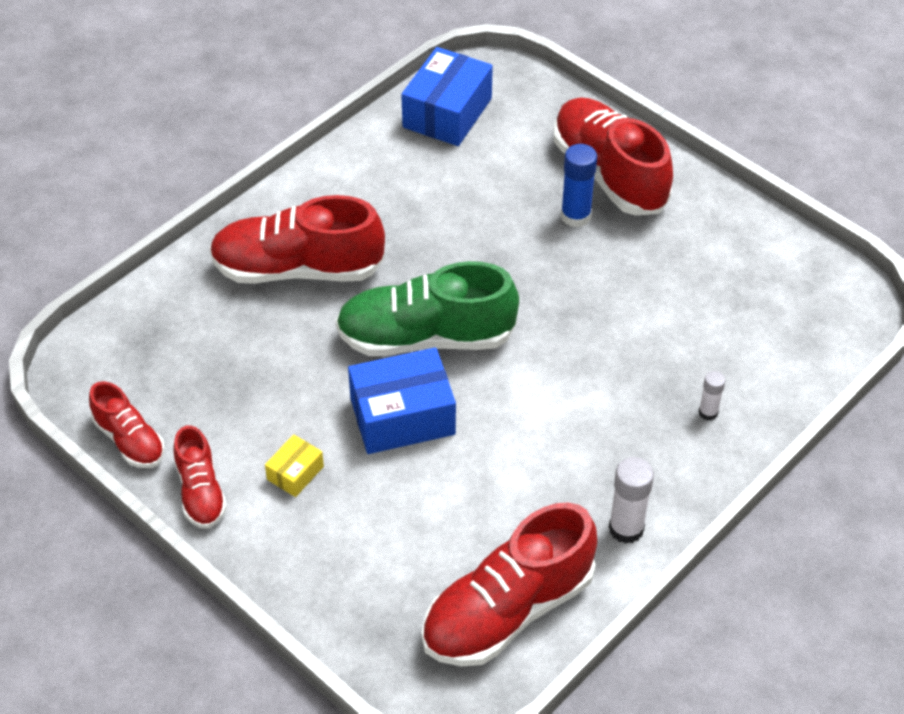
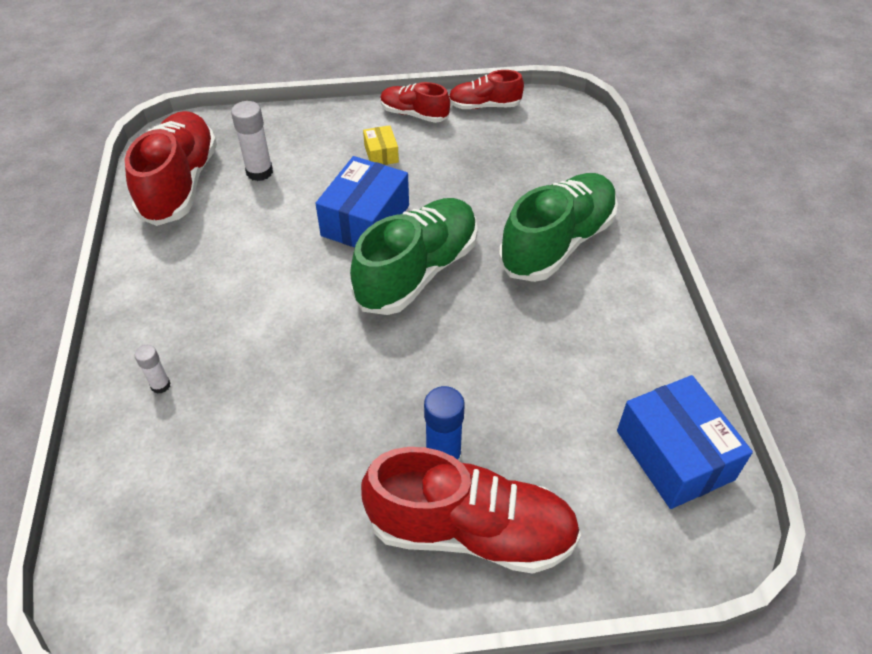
camera: 130 degrees right, 0 degrees up
red shoe [209,195,385,284] -> green shoe [499,173,618,282]
white glue stick [609,457,654,544] -> white glue stick moved to [231,101,273,181]

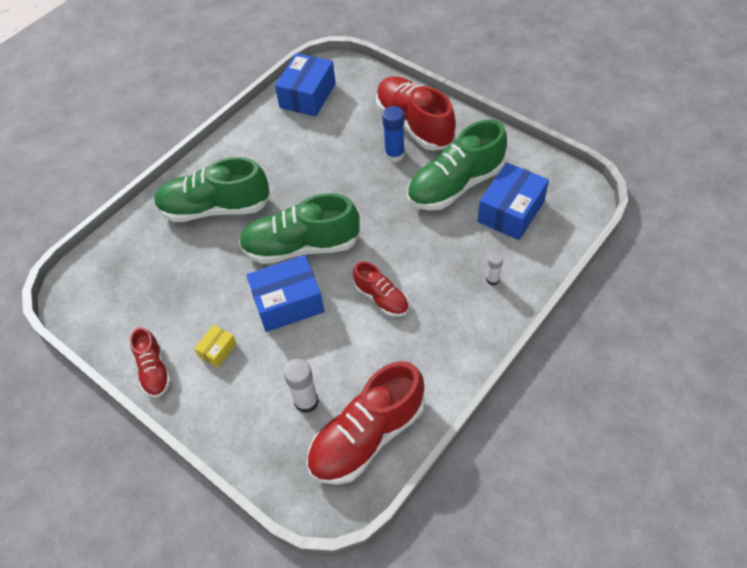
camera: 130 degrees left, 5 degrees up
red shoe [449,70,524,109] -> red shoe moved to [353,261,409,317]
none -> green shoe [407,120,507,210]
none -> blue box [478,163,549,240]

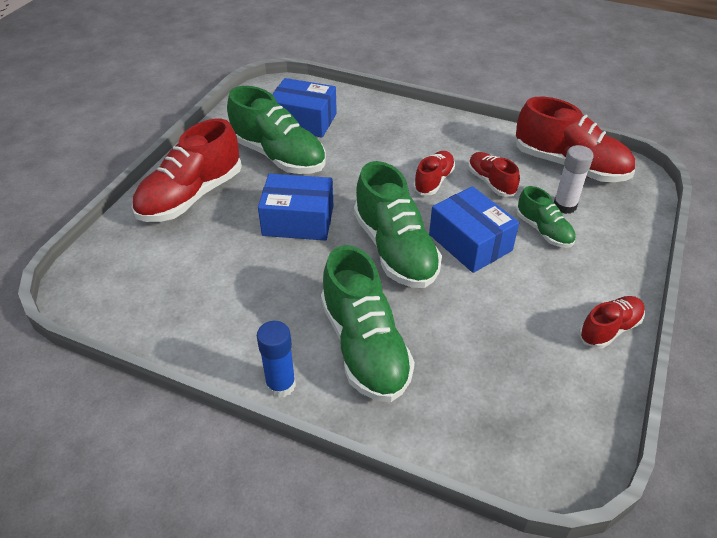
camera: 110 degrees left, 10 degrees down
yellow box [194,325,237,368] -> none
blue box [275,53,336,117] -> blue box moved to [258,174,333,241]
blue glue stick [382,106,405,162] -> blue glue stick moved to [257,321,296,398]
white glue stick [486,253,503,285] -> none
none -> red shoe [468,152,520,197]
none -> green shoe [516,186,576,248]

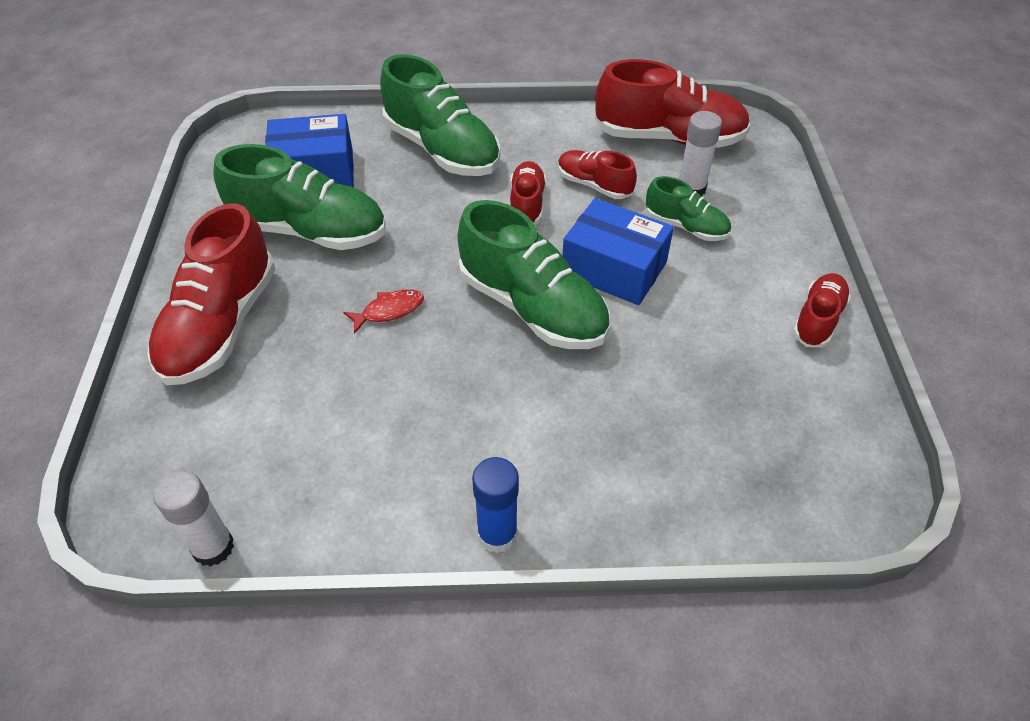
camera: 25 degrees left, 5 degrees up
blue box [258,174,333,241] -> red fish [343,290,424,334]
green shoe [321,245,415,402] -> green shoe moved to [380,54,501,176]
none -> white glue stick [153,470,234,567]

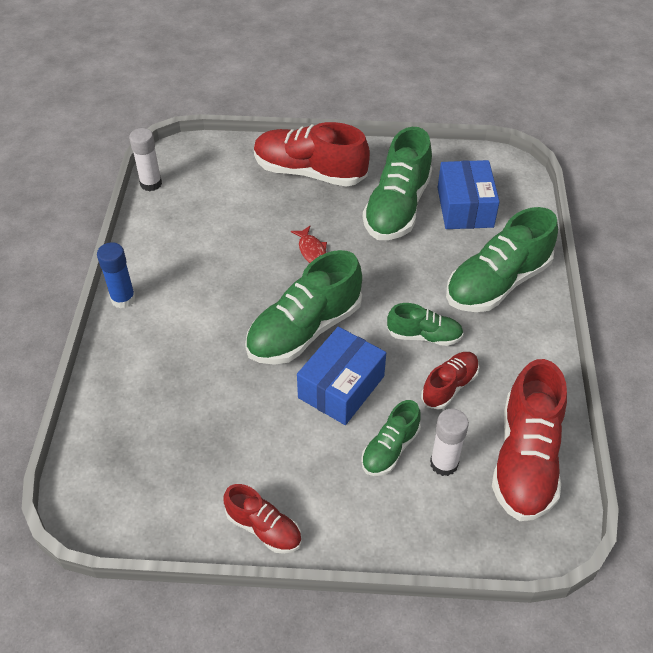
camera: 95 degrees right, 0 degrees up
red shoe [510,161,546,225] -> green shoe [387,303,464,346]

